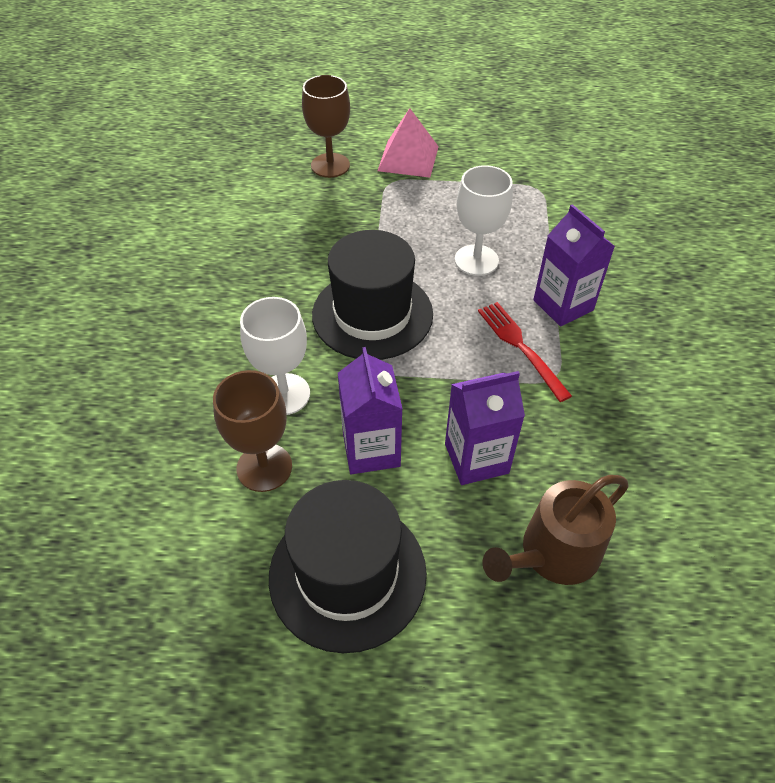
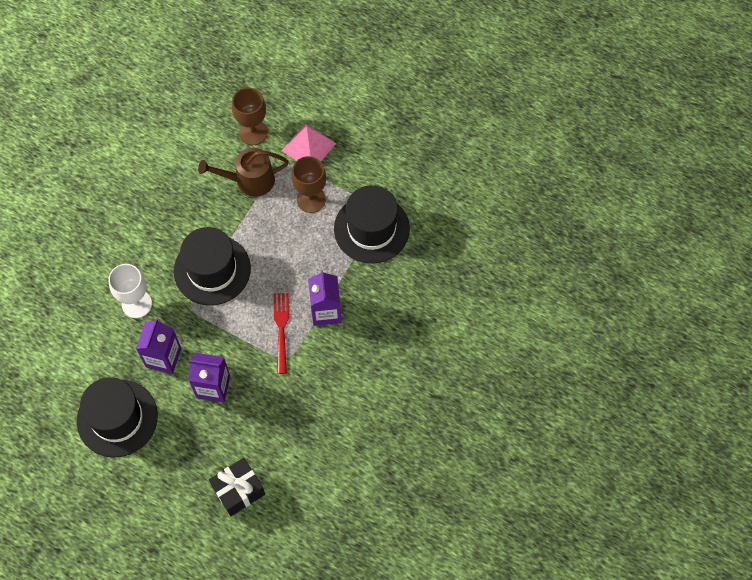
camera: 25 degrees right, 15 degrees up
brown goblet [213,370,292,492] -> brown goblet moved to [291,156,326,213]
white goblet [455,165,513,276] -> none
brown watering can [482,475,629,585] -> brown watering can moved to [198,148,289,197]
none -> black gift [209,458,265,516]
none -> black hat [334,185,410,263]

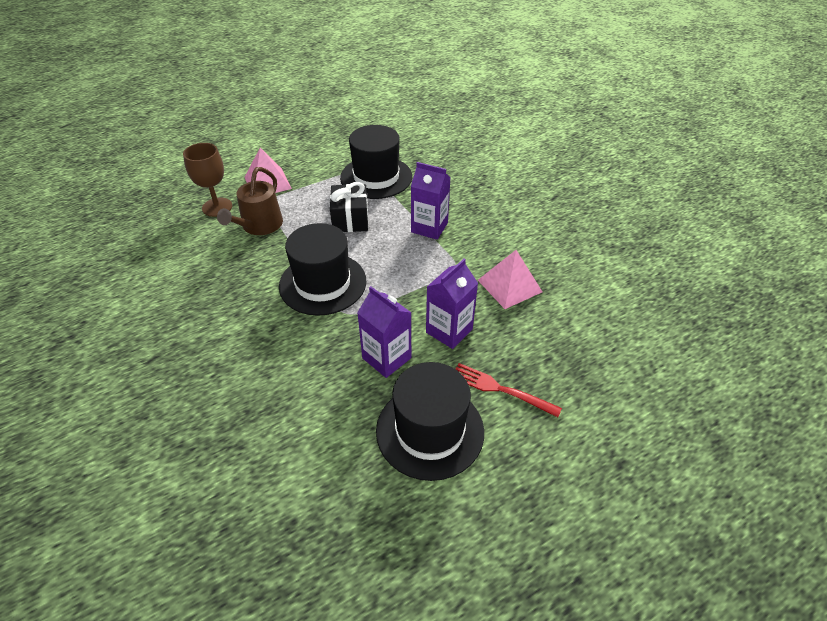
camera: 60 degrees left, 20 degrees down
white goblet [108,264,152,318] -> none
black gift [209,458,265,516] -> black gift moved to [330,182,368,232]
red fork [274,293,289,374] -> red fork moved to [456,363,562,417]
brown goblet [291,156,326,213] -> none
none -> pink pyramid [478,250,542,309]

